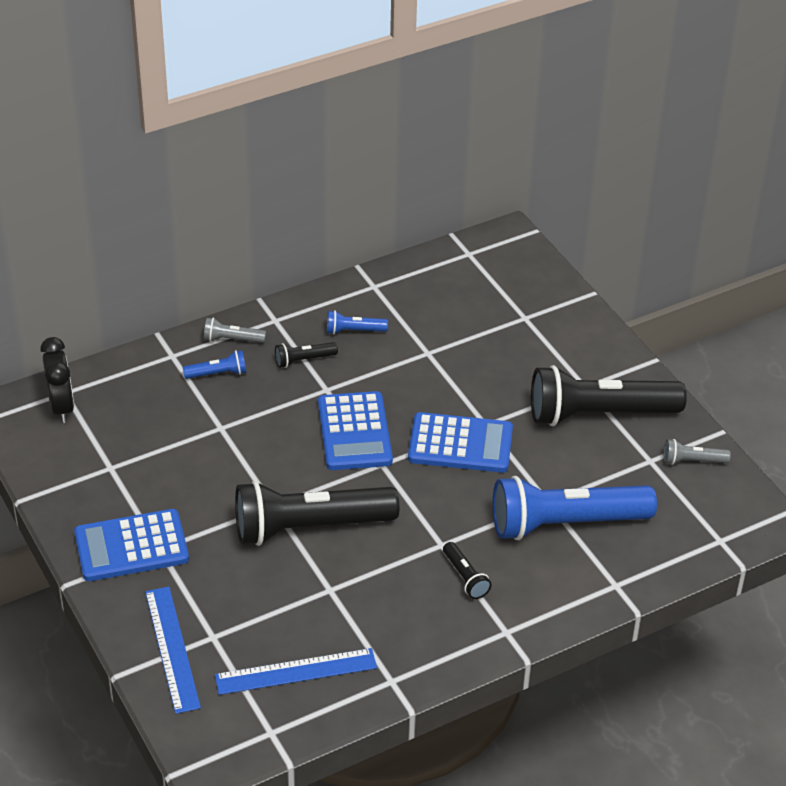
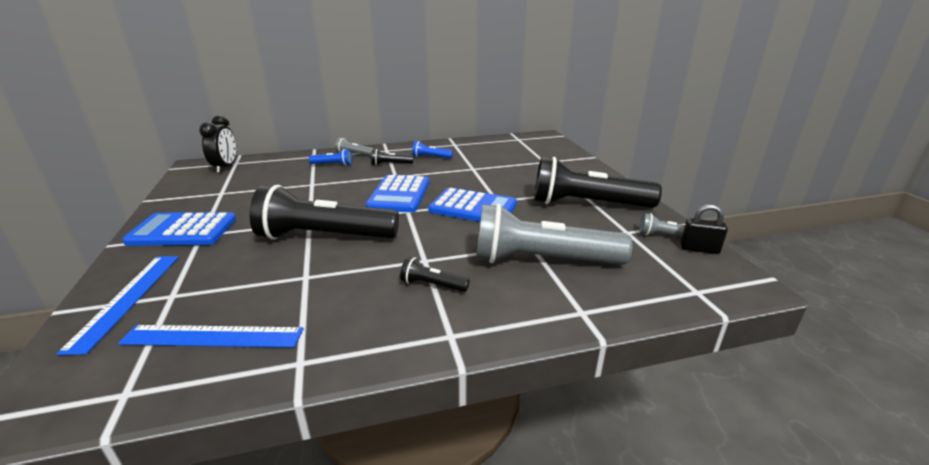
camera: 15 degrees right, 15 degrees down
black flashlight [443,542,492,599] -> black flashlight turned 120 degrees clockwise [400,257,470,292]
blue flashlight [493,476,657,540] -> grey flashlight [476,204,632,265]
none -> black padlock [681,204,728,254]

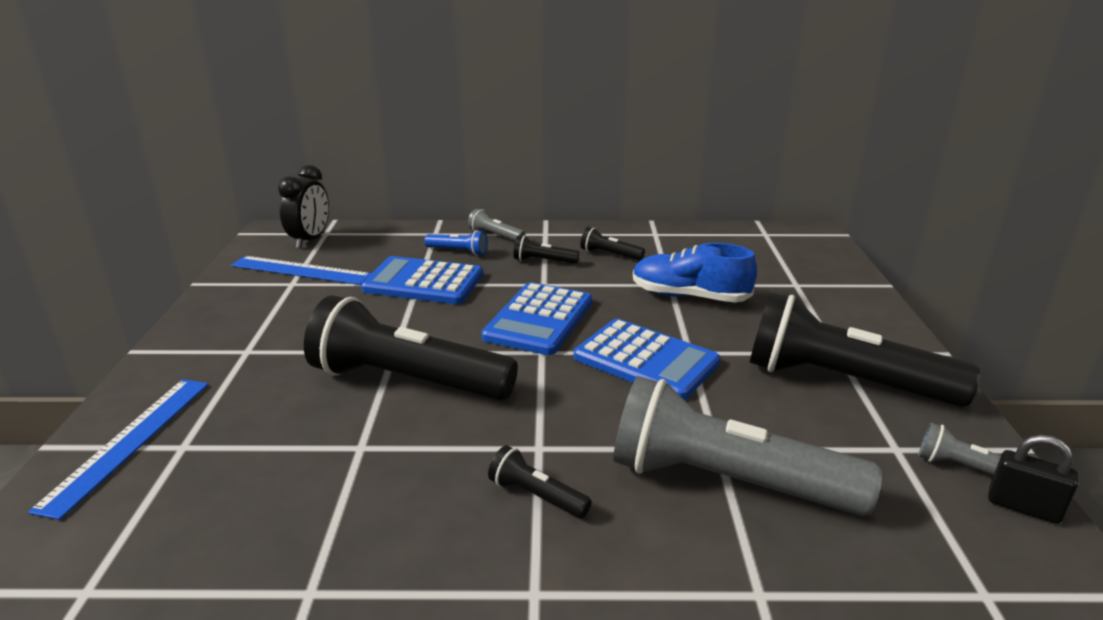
camera: 15 degrees right, 0 degrees up
blue ruler [118,325,304,348] -> blue ruler moved to [231,256,371,285]
blue calculator [122,212,236,246] -> blue calculator moved to [361,256,483,304]
blue flashlight [412,141,453,159] -> black flashlight [580,227,645,261]
none -> blue shoe [633,243,757,302]

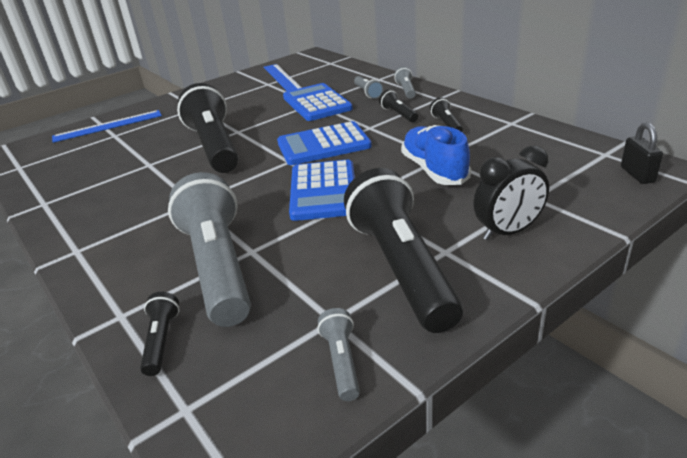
camera: 55 degrees right, 5 degrees up
black clock [278,165,329,248] -> black clock moved to [473,145,549,240]
blue flashlight [424,230,488,256] -> grey flashlight [354,76,383,99]
black flashlight [488,445,592,518] -> black flashlight moved to [140,292,180,376]
black padlock [988,435,1078,524] -> black padlock moved to [621,122,663,184]

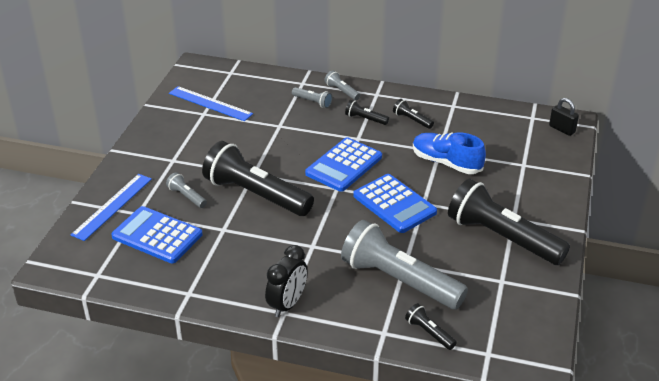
camera: 40 degrees left, 5 degrees up
blue calculator [283,83,353,121] -> blue calculator moved to [111,206,203,263]
grey flashlight [317,308,360,401] -> grey flashlight moved to [166,172,207,208]
black clock [473,145,549,240] -> black clock moved to [265,245,308,317]

